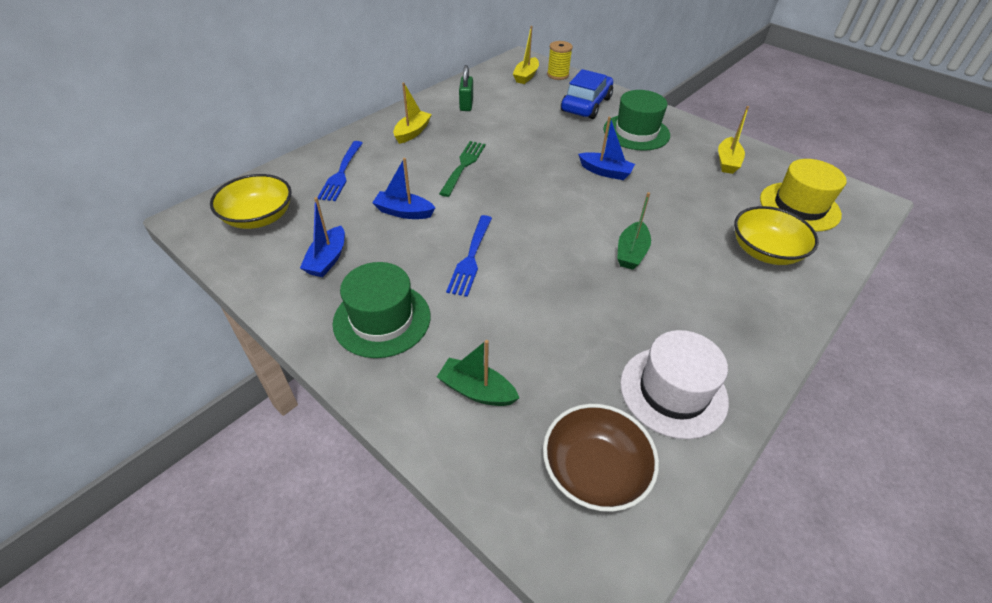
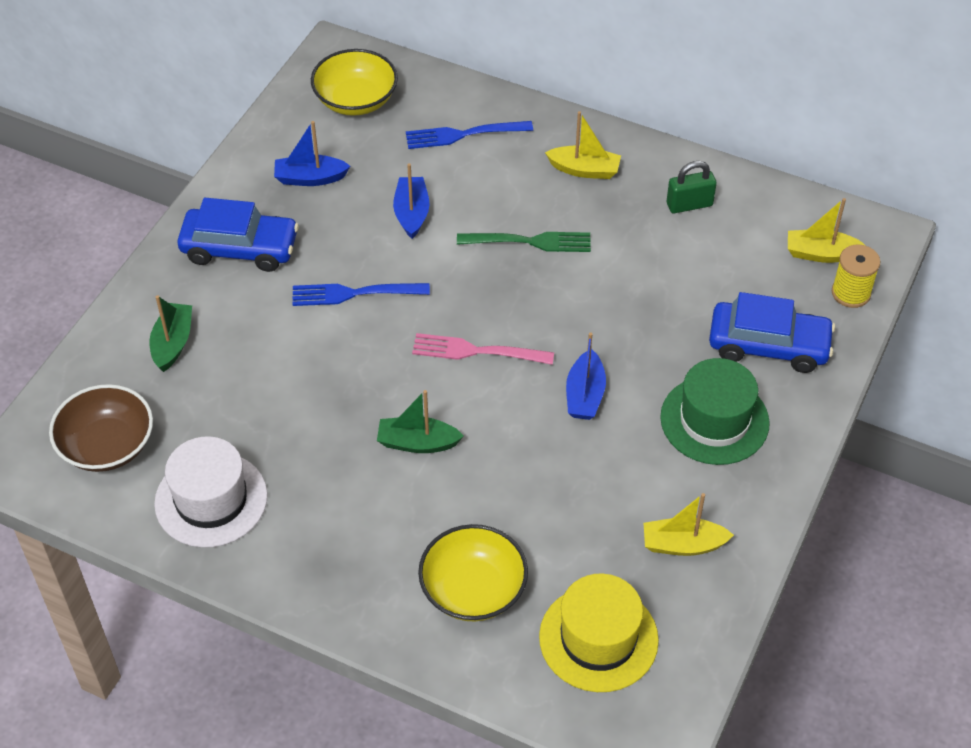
camera: 75 degrees right, 5 degrees up
green hat [333,262,430,358] -> blue car [178,198,299,272]
none -> pink fork [412,333,554,365]

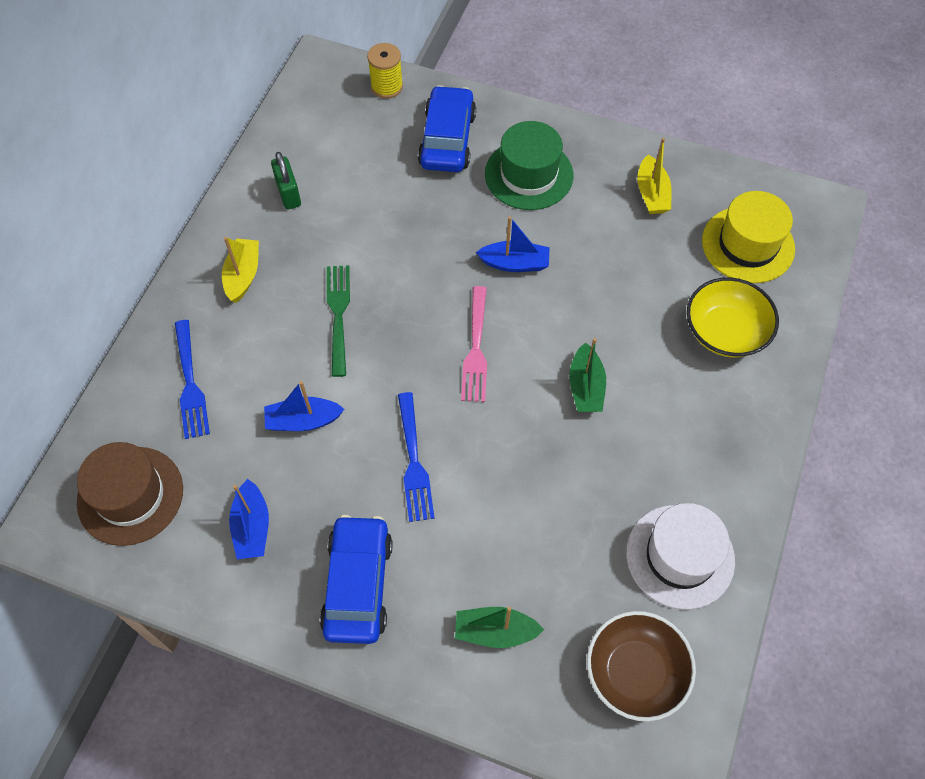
camera: 95 degrees left, 10 degrees up
yellow bowl [311,49,398,116] -> brown hat [77,442,183,546]
yellow boat [788,198,866,263] -> none

